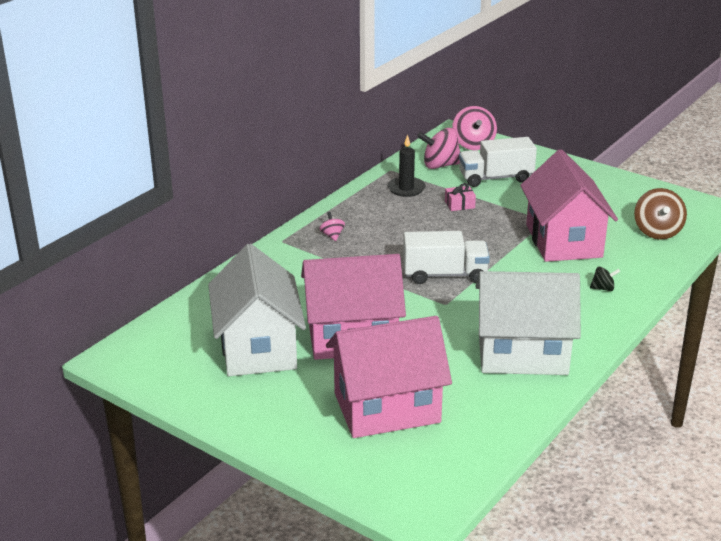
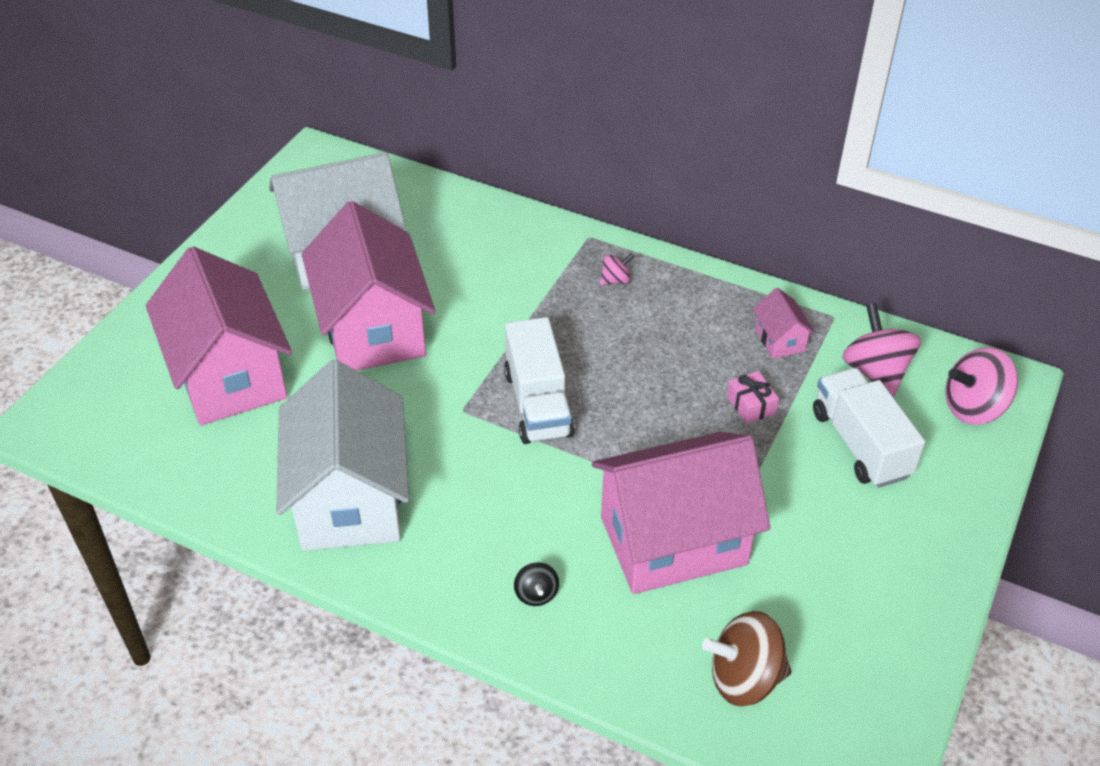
camera: 80 degrees right, 15 degrees up
black candle [387,134,426,197] -> pink house [753,288,815,359]

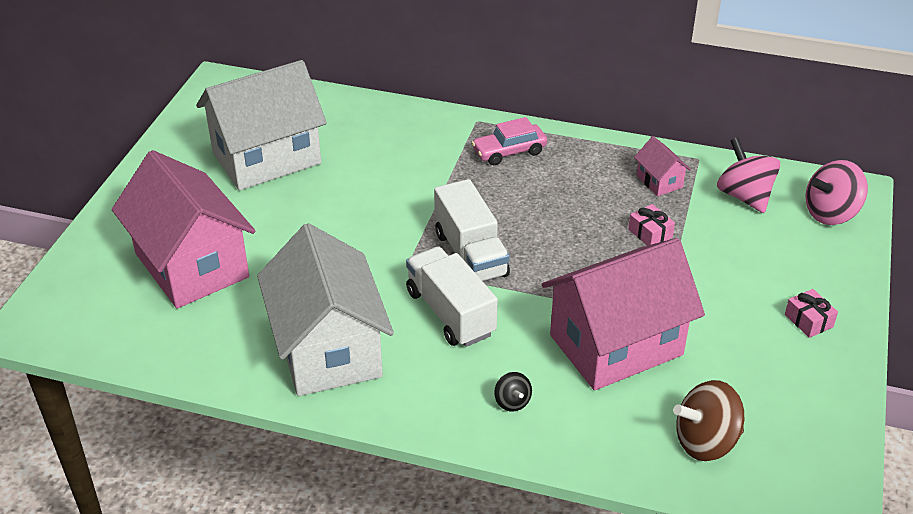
camera: 10 degrees left, 5 degrees down
pink house [302,201,435,371] -> none
pink spinning top [600,253,634,285] -> pink car [472,117,547,165]
white truck [813,368,925,488] -> white truck moved to [406,247,498,347]
none -> pink gift [785,289,838,338]

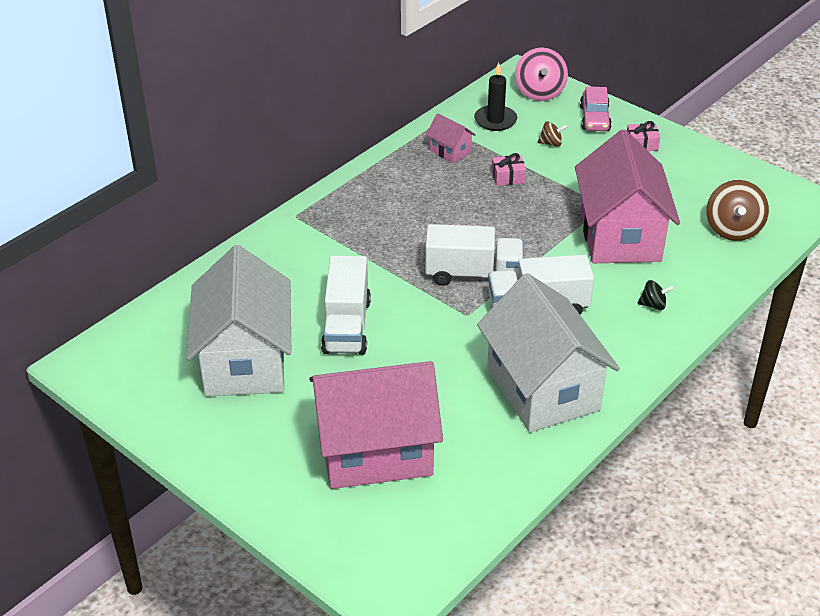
camera: 65 degrees left, 0 degrees up
white house [257,223,394,396] -> white house turned 60 degrees clockwise [477,273,620,432]
pink car [472,117,547,165] -> pink car moved to [580,86,612,131]
pink house [634,136,691,196] -> pink house turned 45 degrees clockwise [426,113,476,163]
pink spinning top [717,137,780,213] -> black candle [474,62,517,131]
none -> white truck [321,256,371,355]
none -> brown spinning top [538,121,568,147]

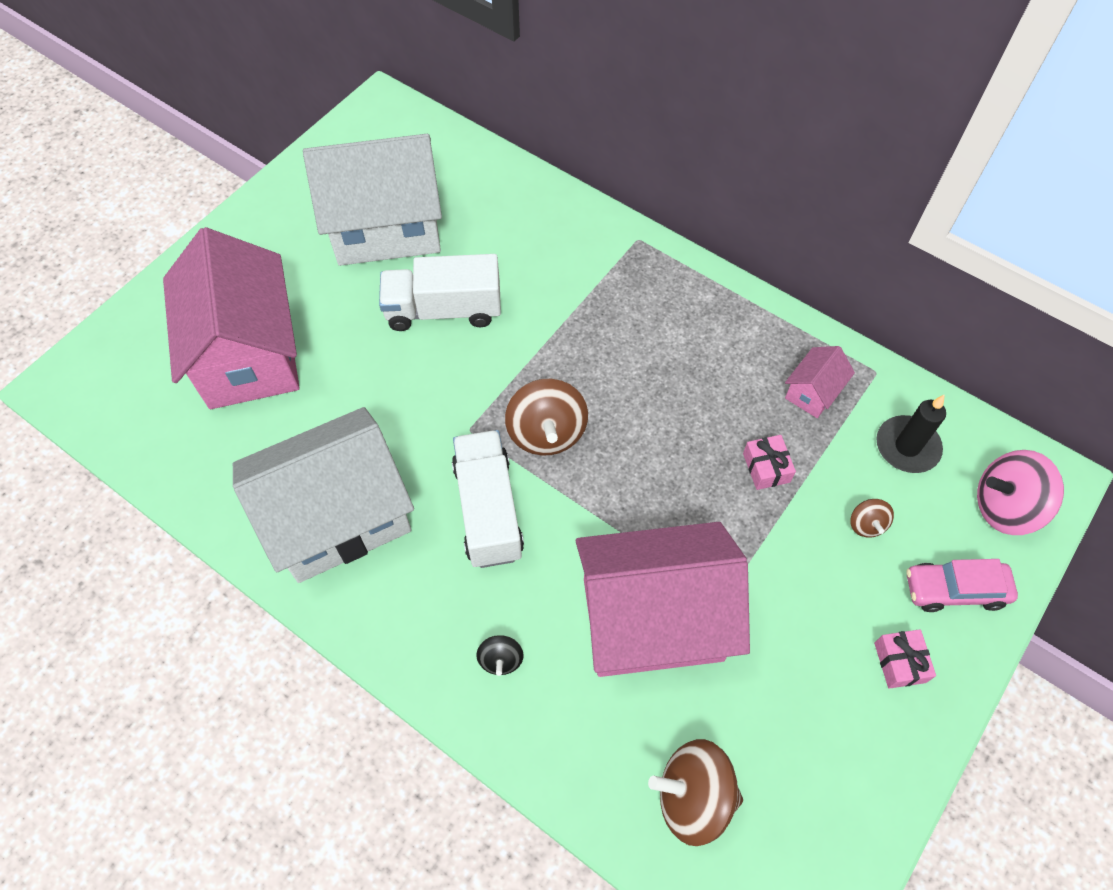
camera: 85 degrees right, 20 degrees up
white truck [425,224,523,286] -> brown spinning top [505,379,588,456]

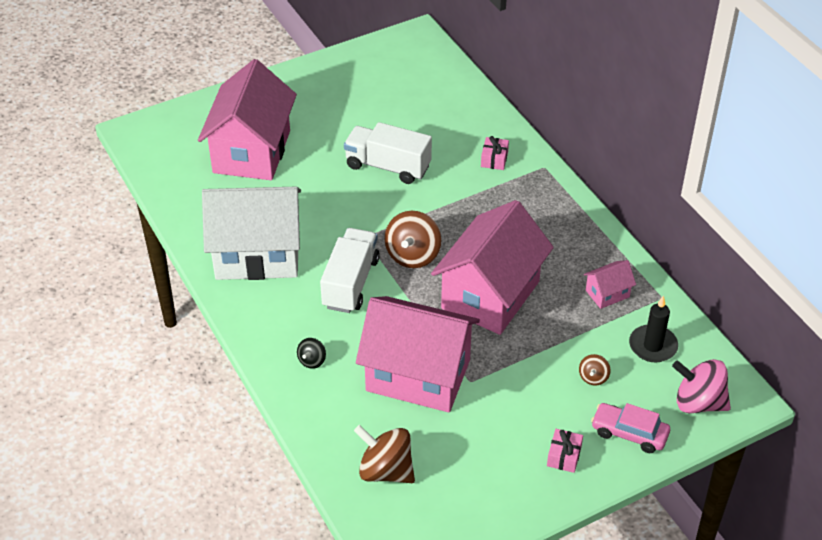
camera: 25 degrees right, 15 degrees down
white house [303,134,442,266] -> none
pink gift [743,435,796,490] -> pink gift moved to [481,136,509,170]
none -> pink house [431,200,554,335]

